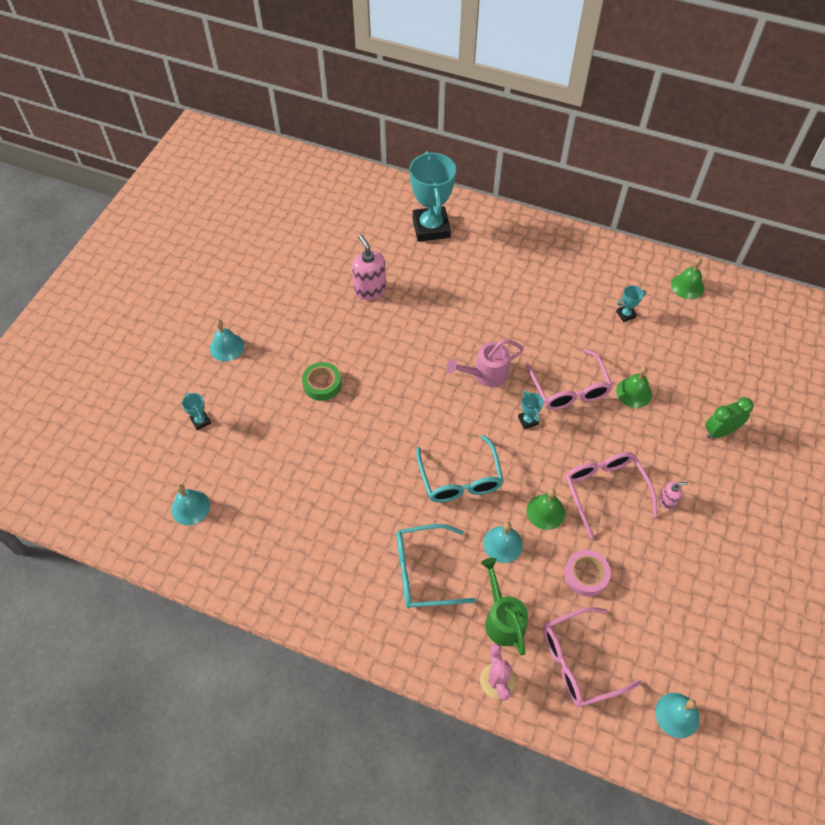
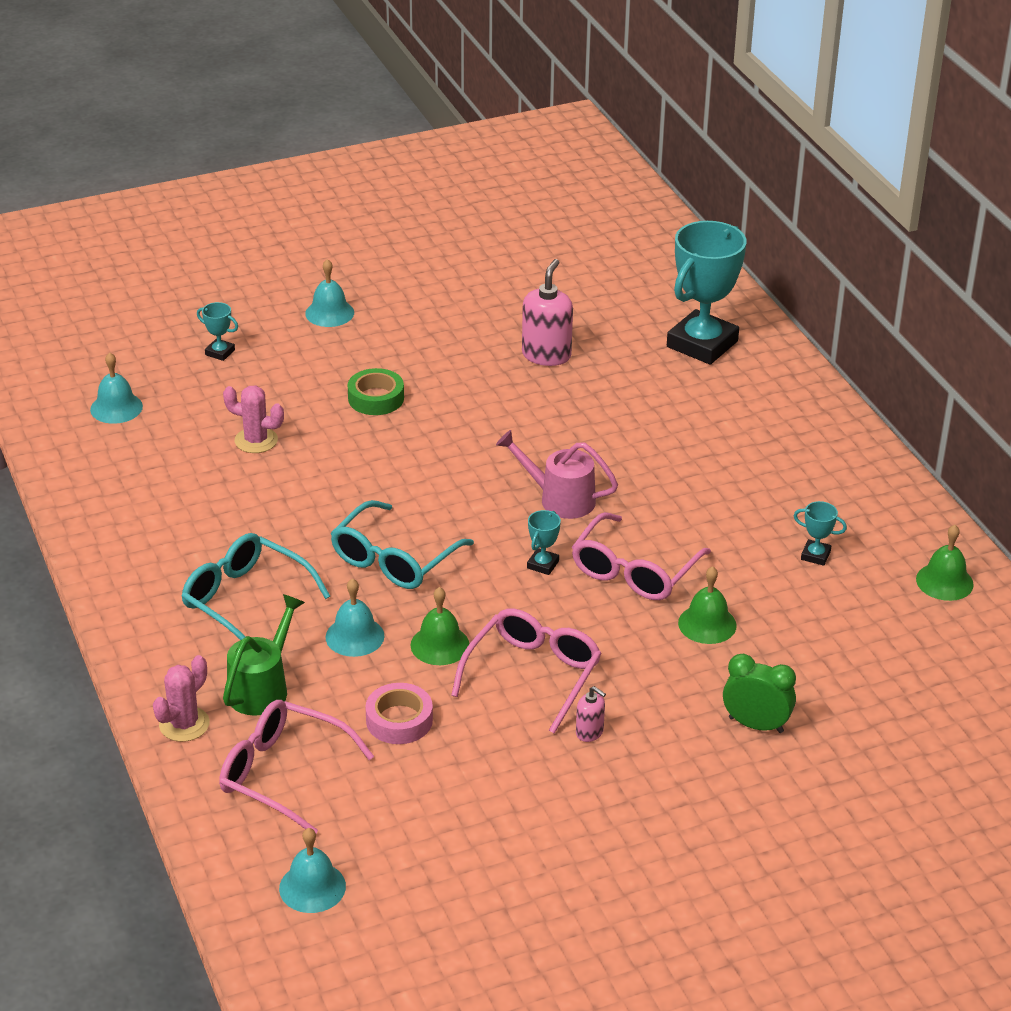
camera: 45 degrees right, 20 degrees down
turquoise trophy [182,393,211,430] -> turquoise trophy turned 75 degrees counterclockwise [197,302,238,361]
none -> pink cactus [223,386,284,453]

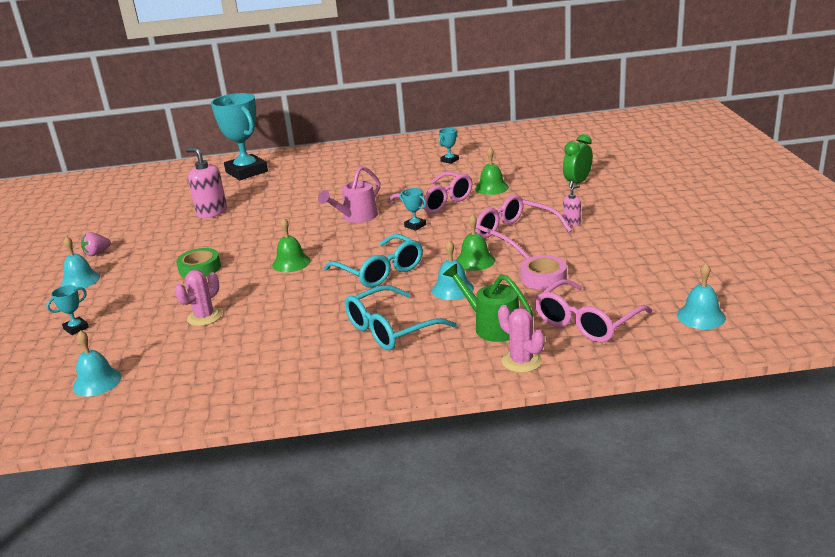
camera: 70 degrees left, 10 degrees down
green bell [916,525,974,601] -> green bell moved to [272,218,311,272]
none -> pink strawberry [81,232,111,256]

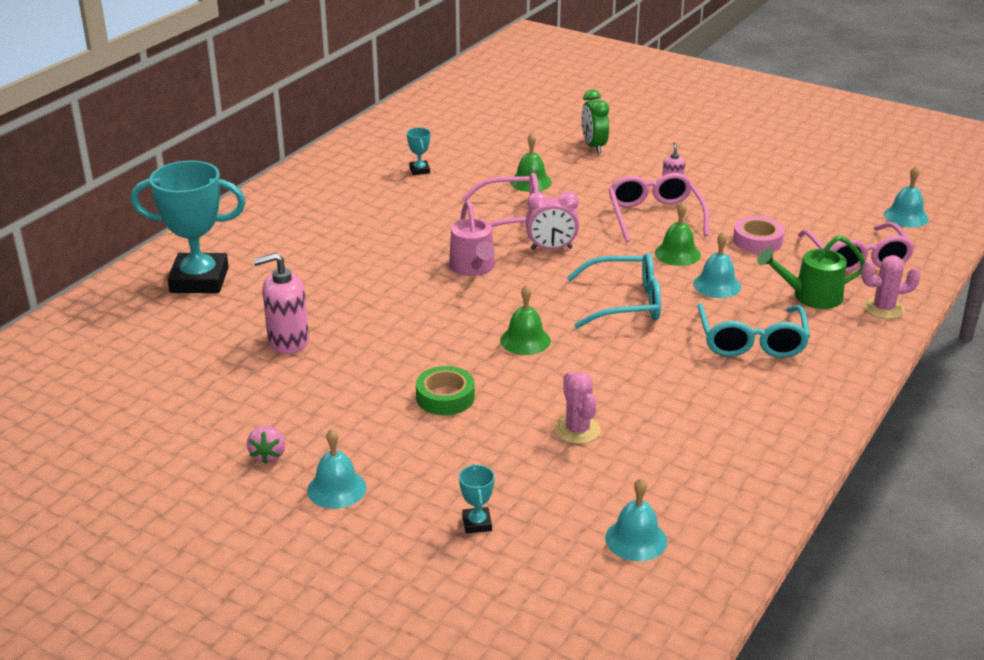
camera: 55 degrees left, 5 degrees up
turquoise trophy [400,188,426,231] -> pink clock [526,191,579,250]
pink glasses [475,195,572,259] -> pink glasses turned 90 degrees clockwise [609,173,709,242]

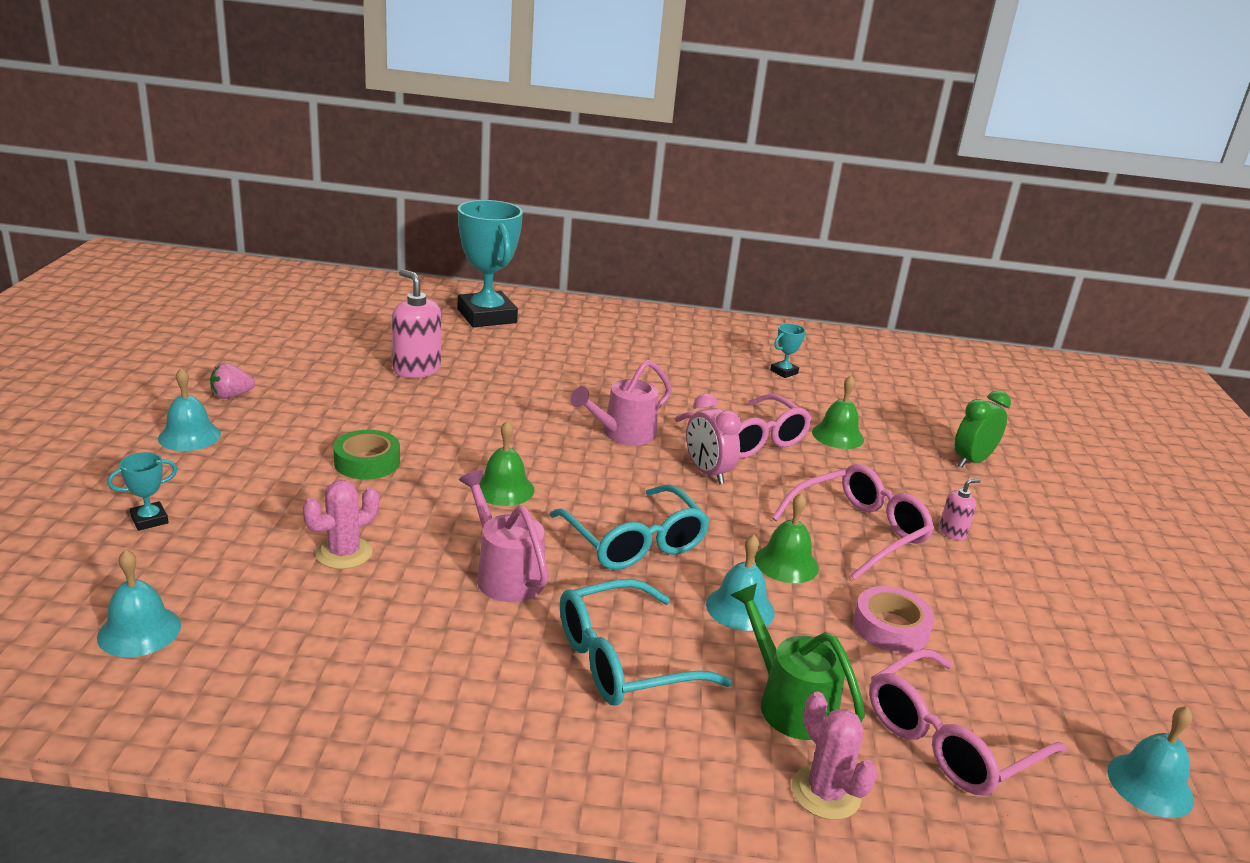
camera: 60 degrees right, 5 degrees down
none -> pink watering can [459,470,549,602]

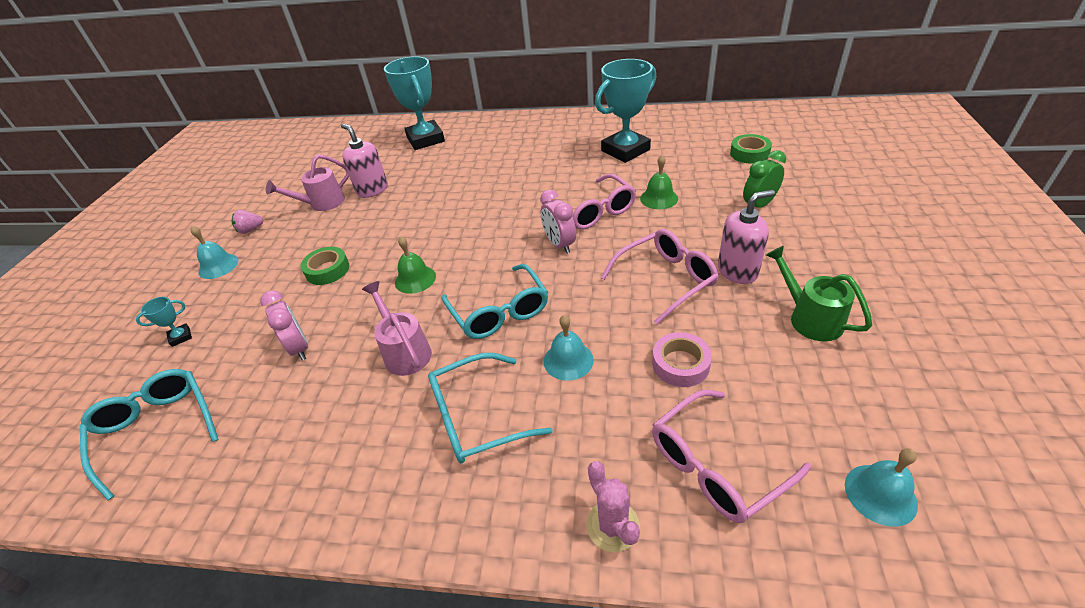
camera: 10 degrees right, 15 degrees up
turquoise bell [97,549,181,657] -> turquoise glasses [80,369,219,500]
pink cactus [303,480,379,569] -> pink clock [260,291,308,360]
pink watering can [570,360,672,445] -> pink watering can moved to [266,154,349,211]
green watering can [730,583,865,740] -> green watering can moved to [766,246,872,341]
green bell [755,493,819,583] -> none
turquoise trophy [770,323,806,378] -> turquoise trophy [595,59,656,163], size x2.43
pink soap dispenser [939,479,981,540] -> pink soap dispenser [718,190,775,284], size x1.94
none -> green tape [730,134,772,164]

